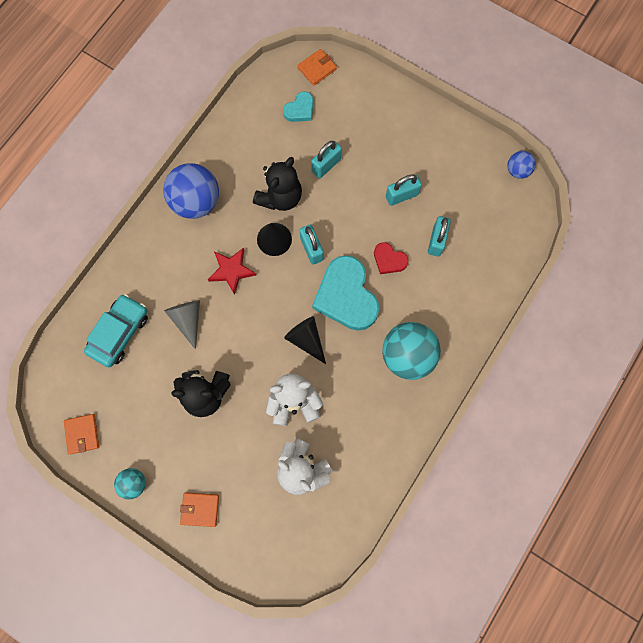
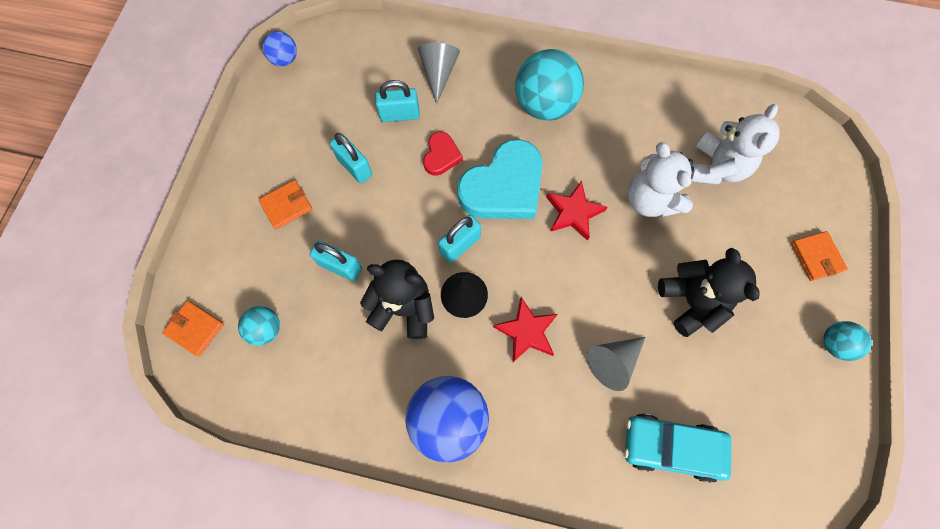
camera: 110 degrees left, 5 degrees down
orange wallet [64,414,99,454] -> orange wallet moved to [258,180,312,229]
turquoise heart [283,91,313,122] -> turquoise ball [238,306,280,346]
black cone [284,316,326,364] -> red star [546,181,608,241]
none -> grey cone [418,43,460,105]

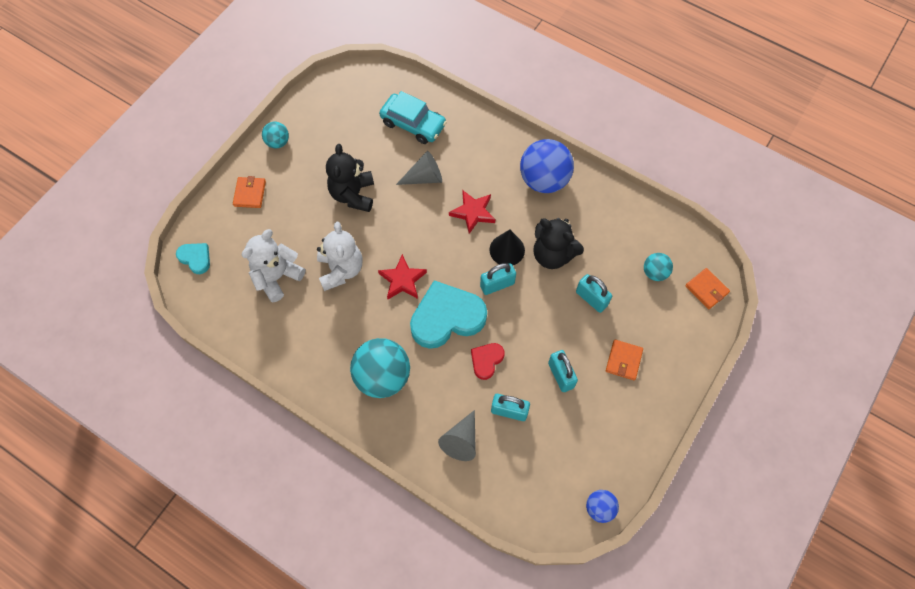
camera: 160 degrees left, 5 degrees down
orange wallet [258,180,312,229] -> orange wallet turned 60 degrees counterclockwise [606,340,643,380]
none -> turquoise heart [176,243,210,274]

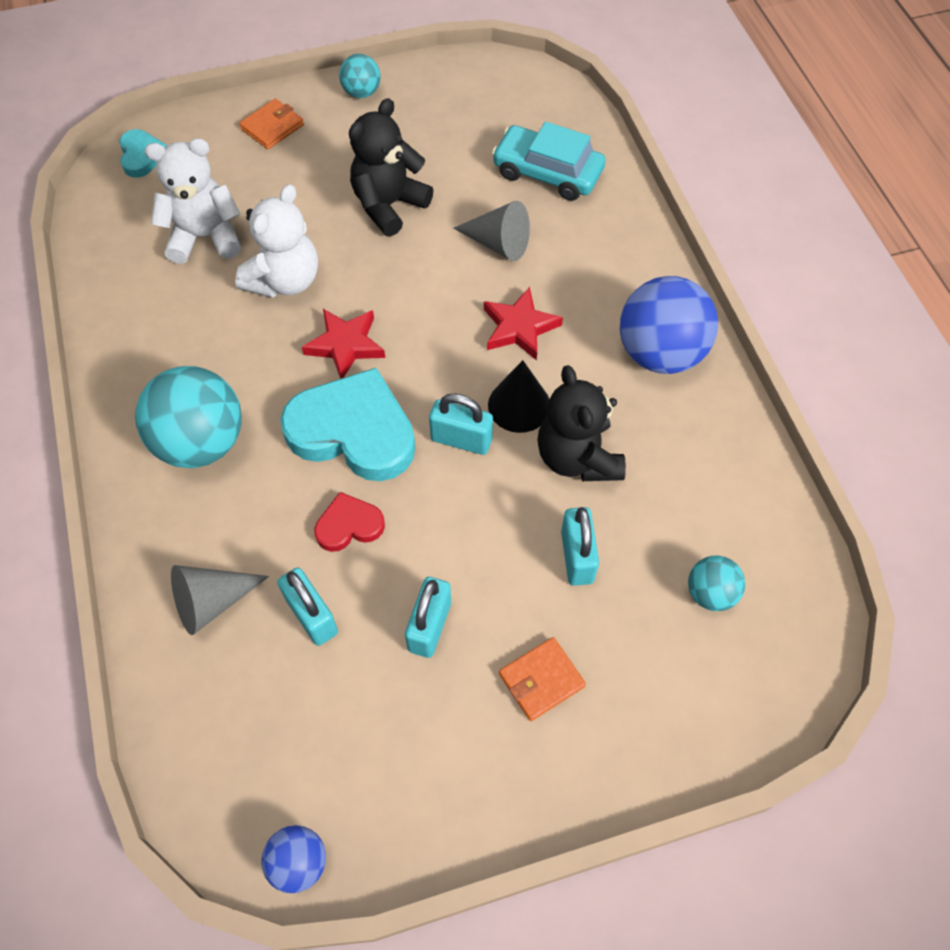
camera: 40 degrees right, 5 degrees down
turquoise car [379,91,447,144] -> turquoise car turned 135 degrees clockwise [492,121,606,201]
orange wallet [685,268,730,309] -> none

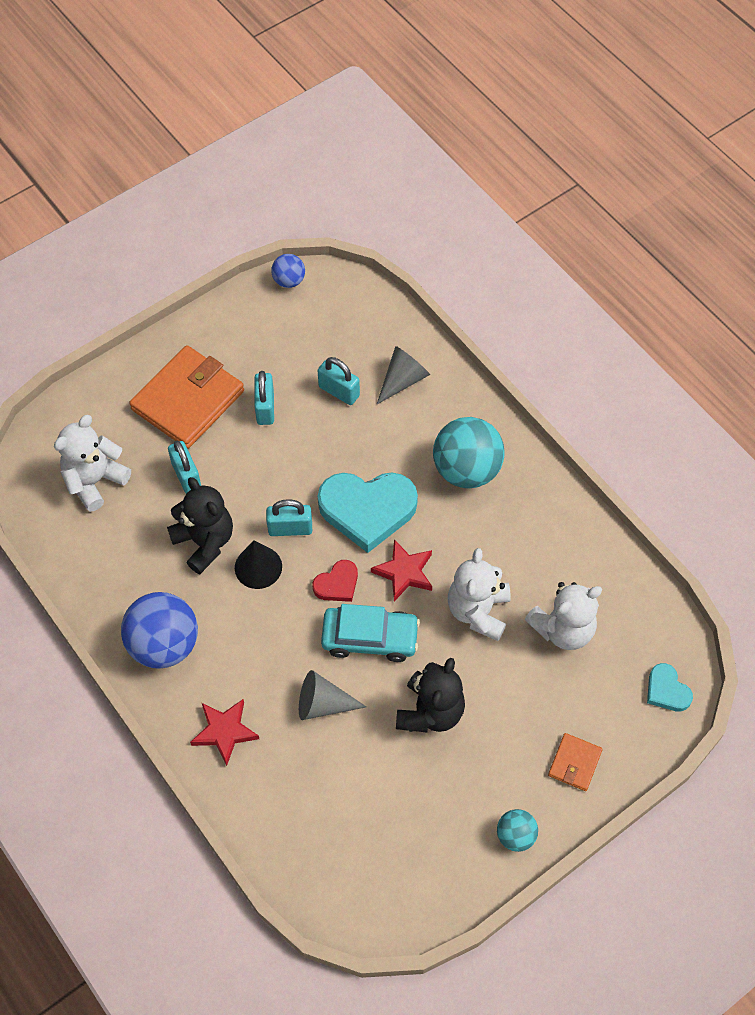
camera: 160 degrees right, 0 degrees up
red heart [314,492,385,552] -> red heart moved to [312,560,358,602]
red star [484,287,563,361] -> red star moved to [190,699,259,766]
turquoise car [492,121,606,201] -> turquoise car moved to [321,604,420,662]
orange wallet [499,637,586,721] -> orange wallet [129,345,244,449], size x2.13
turquoise ball [688,556,745,611] -> white teddy bear [54,415,131,512]

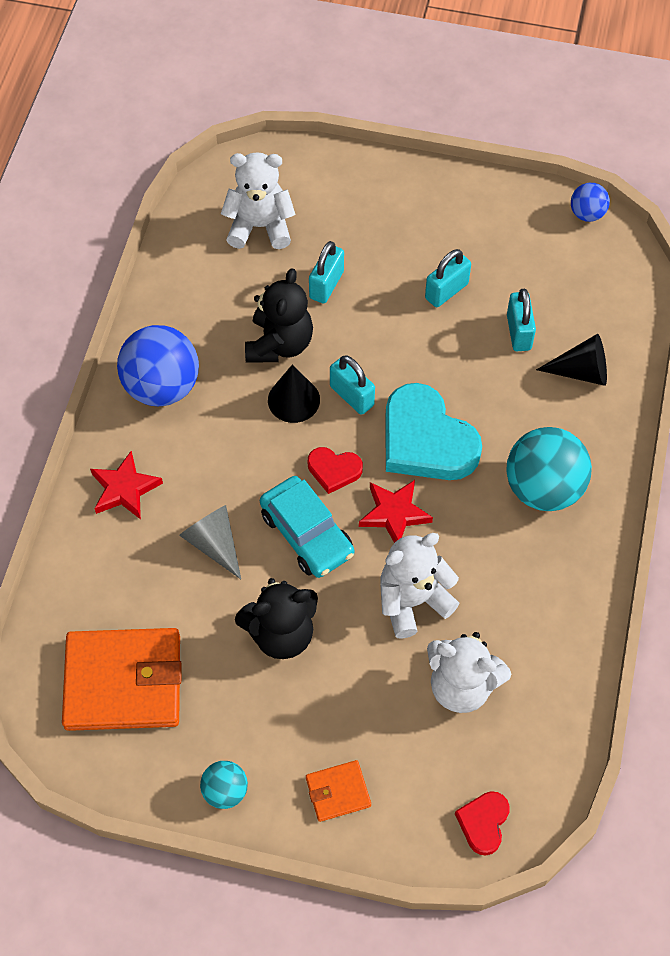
camera: 50 degrees right, 0 degrees up
orange wallet [129,345,244,449] -> orange wallet moved to [62,628,182,731]
grey cone [377,346,430,404] -> black cone [536,334,607,386]
turquoise heart [647,663,693,712] -> red heart [455,791,510,855]

